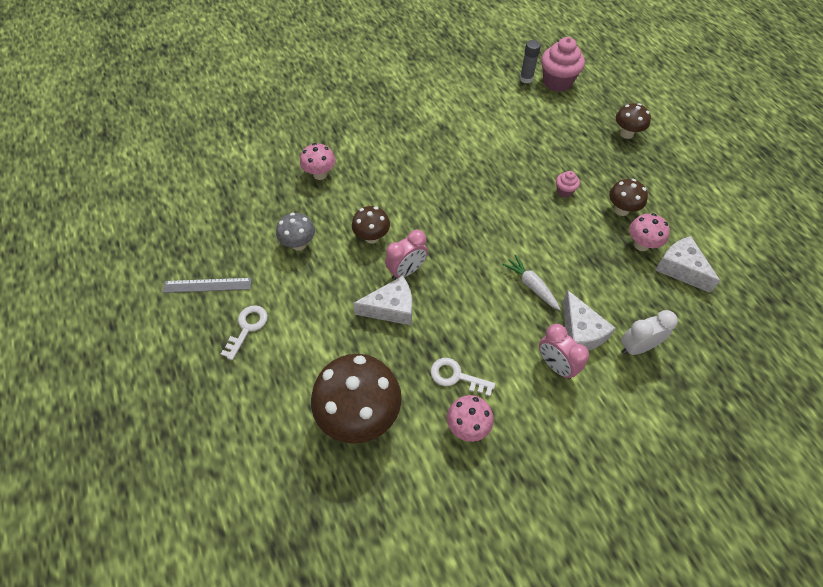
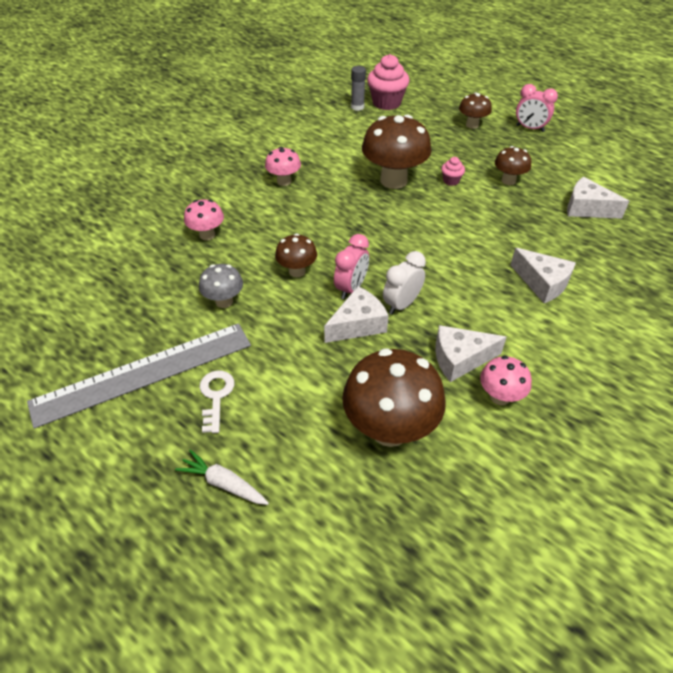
camera: 25 degrees left, 10 degrees down
grey ruler [163,278,252,293] -> grey ruler [27,323,251,429], size x2.08
white key [431,358,495,396] -> white cheese [435,325,507,382]
white carrot [502,255,561,310] -> white carrot moved to [175,450,269,505]
pink clock [539,324,589,379] -> pink clock moved to [516,84,558,132]
white clock [621,310,678,355] -> white clock moved to [383,251,426,315]
pink mushroom [629,213,670,251] -> pink mushroom moved to [265,147,301,186]
none -> brown mushroom [362,114,431,189]

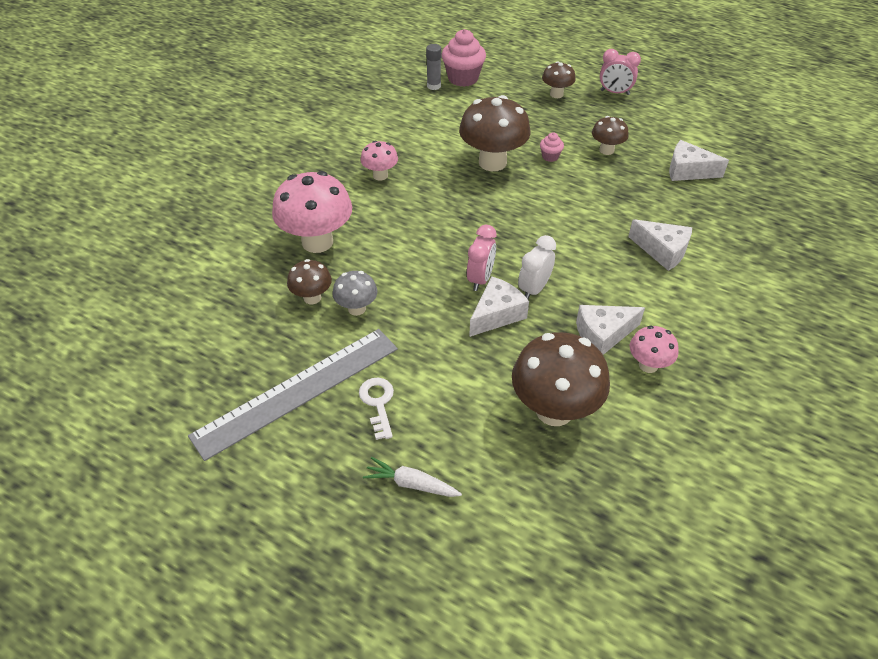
camera: 10 degrees left, 0 degrees up
pink mushroom [184,200,224,240] -> pink mushroom [272,171,352,253], size x1.89
brown mushroom [275,233,317,277] -> brown mushroom moved to [287,259,332,304]

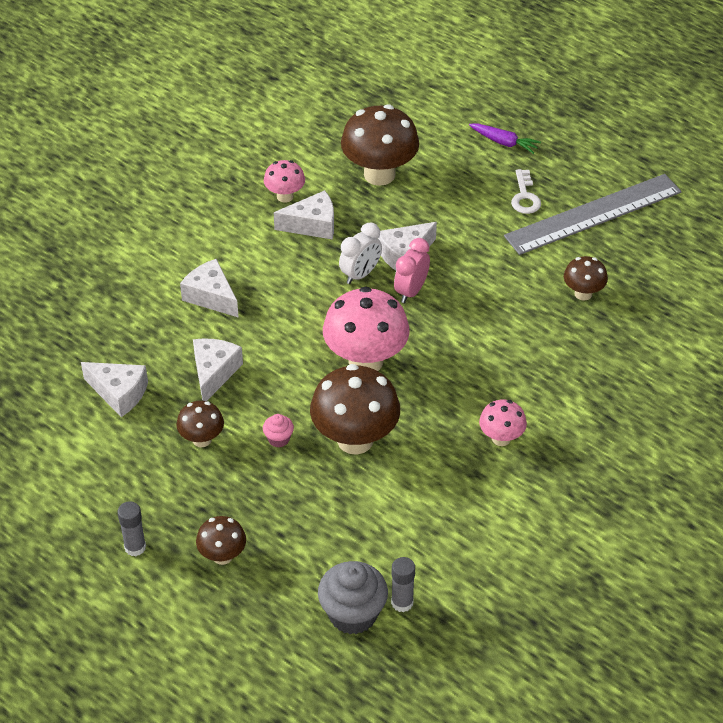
camera: 170 degrees left, 0 degrees up
pink mushroom [272,171,352,253] -> pink mushroom moved to [323,286,410,371]
grey mushroom [332,271,378,316] -> none
white carrot [363,457,462,497] -> purple carrot [469,123,541,154]
pink cupcake [442,29,486,87] -> grey cupcake [318,561,388,634]
pink clock [600,49,641,95] -> grey glue stick [117,501,146,556]
none -> white cheese [193,338,243,401]

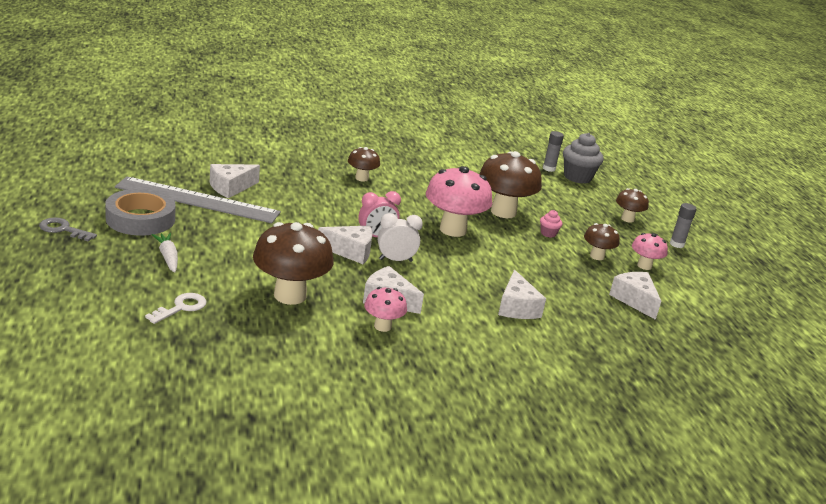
camera: 145 degrees left, 20 degrees down
white cheese [193,338,243,401] -> white cheese moved to [210,164,260,198]
purple carrot [469,123,541,154] -> white carrot [152,233,178,273]
pink mushroom [479,400,527,446] -> pink mushroom moved to [632,233,668,270]
white key [511,169,541,214] -> white key moved to [145,293,207,324]
brown mushroom [564,256,608,301] -> brown mushroom moved to [348,147,380,182]
none -> grey key [39,217,97,241]
none -> grey tape [105,189,176,236]

